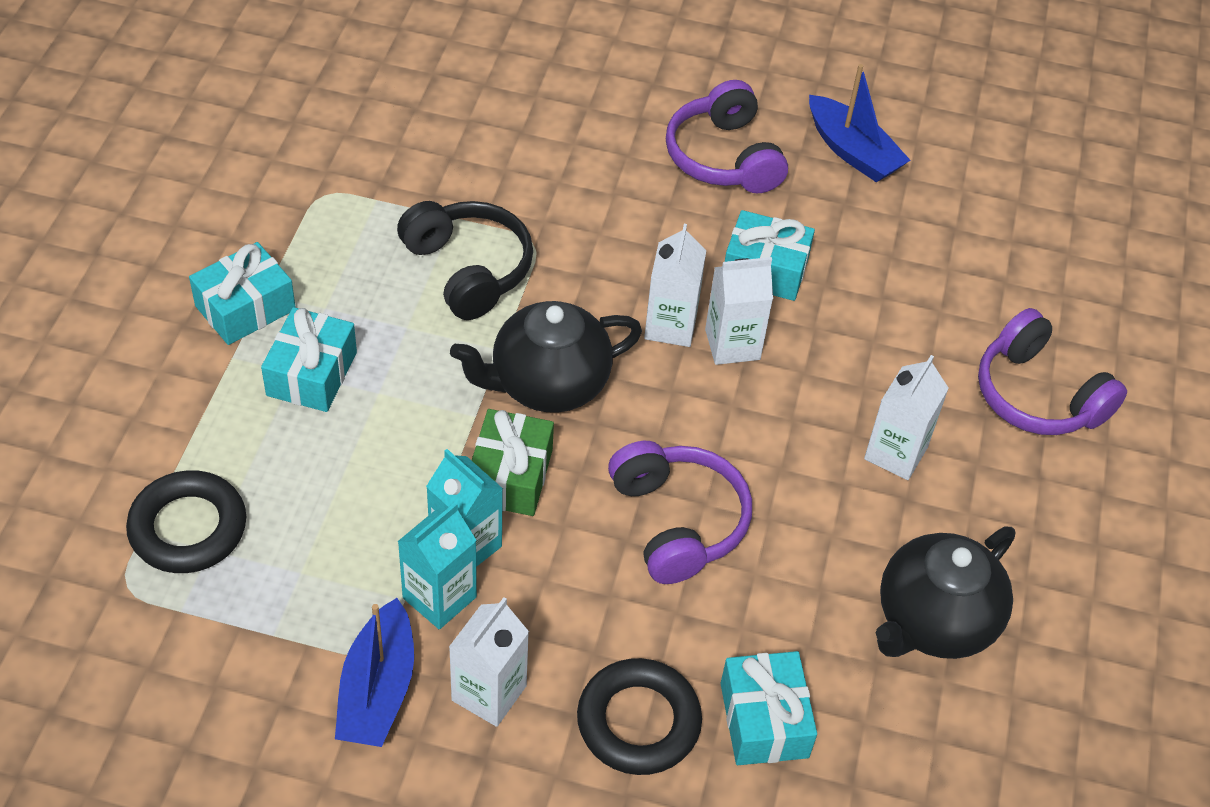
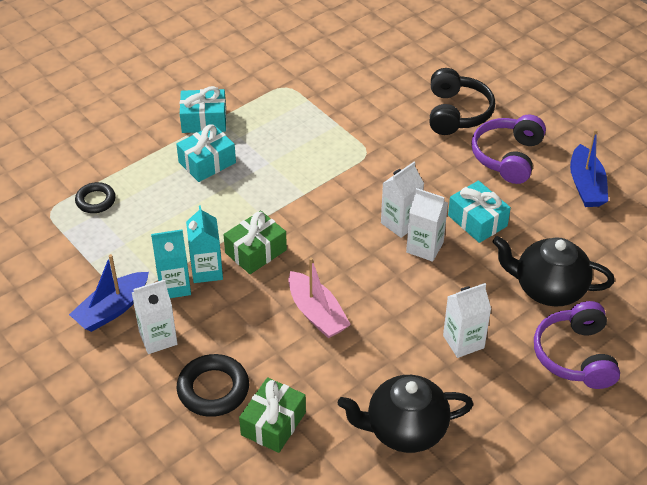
camera: 40 degrees right, 5 degrees down
black ring [126,470,246,573] -> black ring [75,182,116,213], size x0.64
black headphones [397,201,533,320] -> black headphones moved to [429,68,495,135]
black teapot [450,301,642,412] -> black teapot moved to [493,236,615,307]
purple headphones [608,441,752,584] -> pink boat [288,257,351,338]
turquoise gift [721,651,817,765] -> green gift [239,377,306,453]

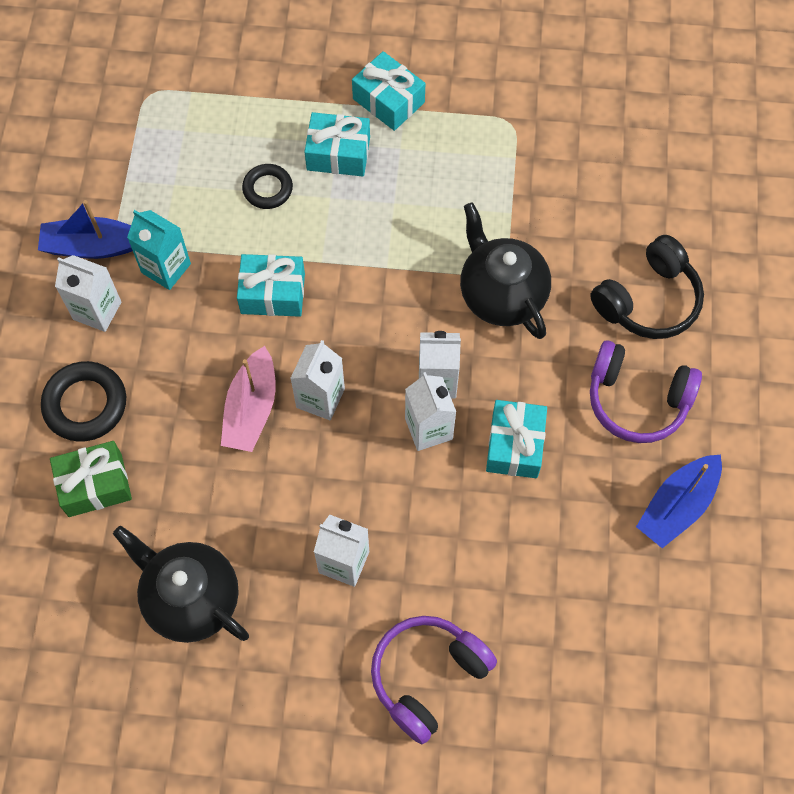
camera: 45 degrees right, 20 degrees up
black ring [75,182,116,213] -> black ring moved to [242,164,293,209]
turquoise carton [186,205,223,283] -> none
green gift [223,211,287,274] -> turquoise gift [237,254,305,317]
purple headphones [471,114,546,184] -> purple headphones turned 135 degrees counterclockwise [590,340,702,443]
black teapot [493,236,615,307] -> black teapot moved to [460,202,551,339]
none -> white carton [290,340,345,420]

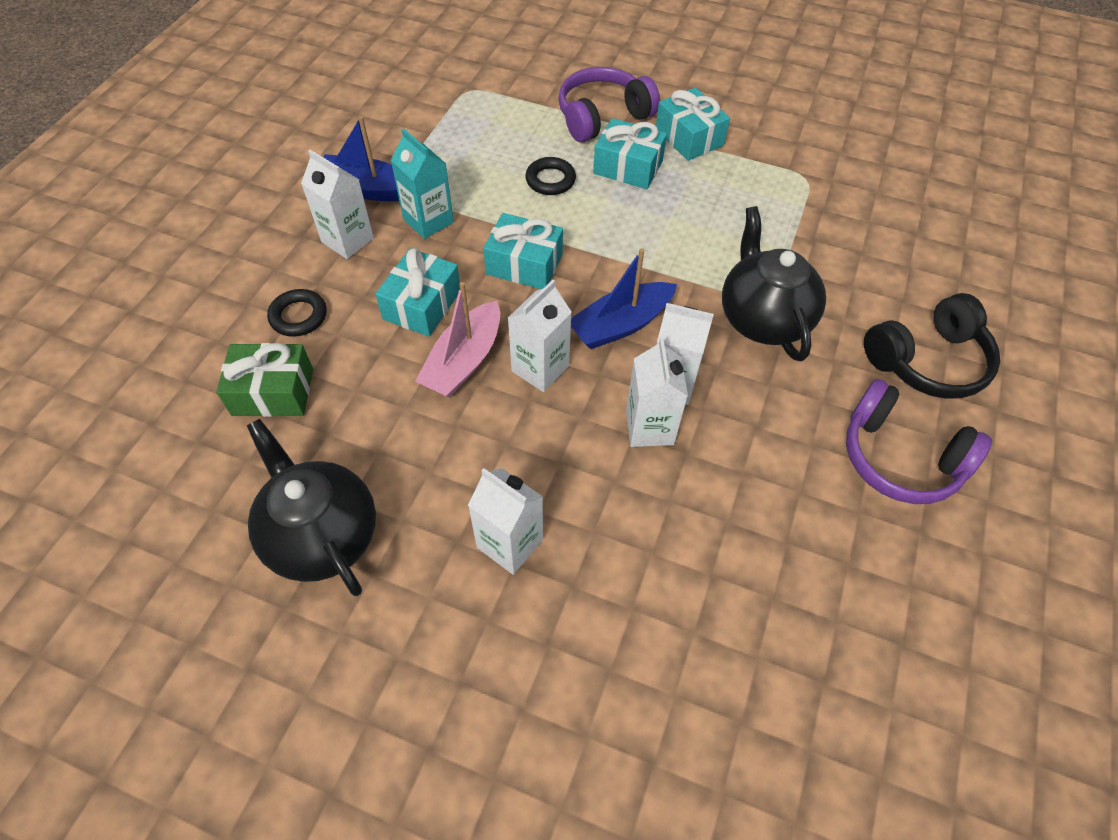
camera: 15 degrees right, 10 degrees down
black ring [41,361,126,442] -> black ring [267,289,327,337], size x0.64
purple headphones [371,616,497,744] -> purple headphones moved to [558,67,660,142]
turquoise gift [486,400,547,478] -> turquoise gift moved to [376,248,460,337]
blue boat [636,455,722,548] -> blue boat moved to [571,248,677,349]

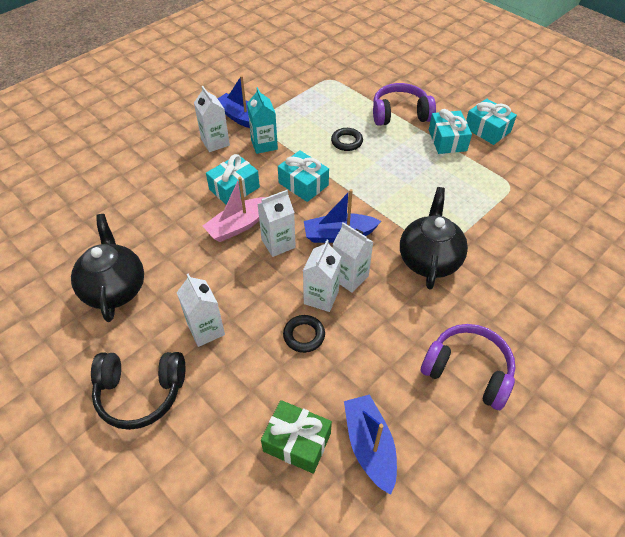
camera: 25 degrees right, 5 degrees down
green gift [216,343,313,417] -> green gift moved to [261,400,332,474]
black ring [267,289,327,337] -> black ring moved to [283,315,325,353]
turquoise gift [593,118,667,189] -> turquoise gift moved to [466,98,517,145]
purple headphones [846,379,992,504] -> purple headphones turned 150 degrees clockwise [421,324,515,410]
black headphones [864,293,1000,399] -> black headphones moved to [91,352,185,430]
none -> blue boat [344,394,397,495]

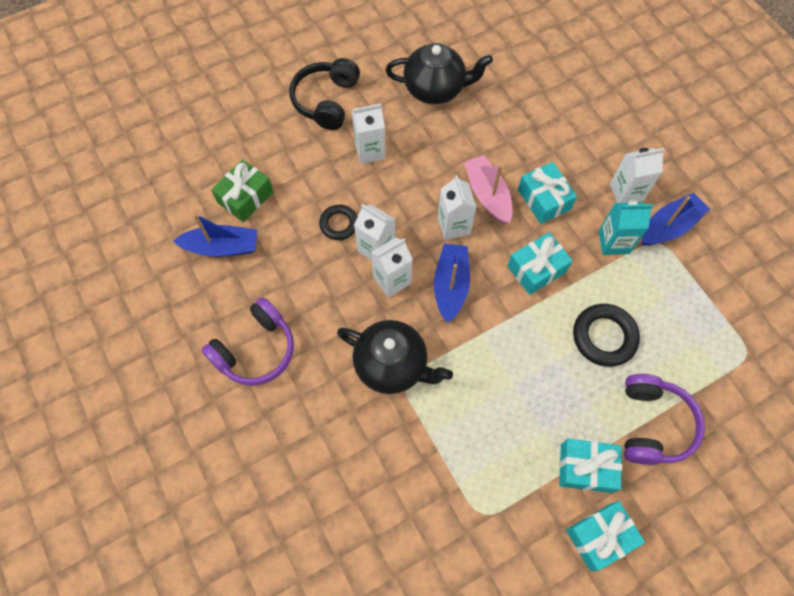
camera: 105 degrees right, 15 degrees up
black ring [331,128,363,151] -> black ring [573,304,640,367], size x1.57

